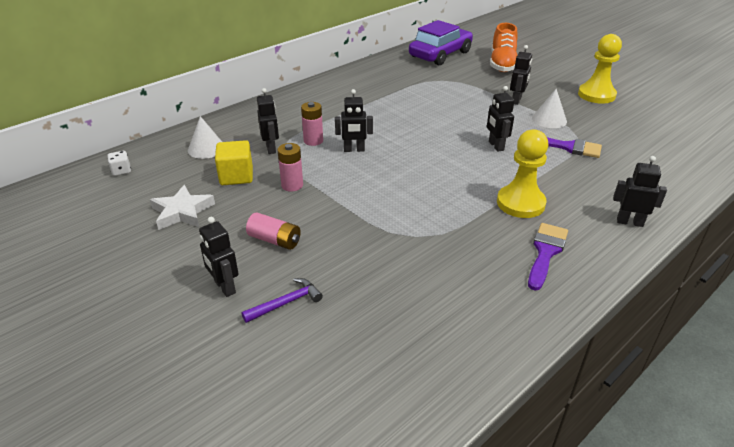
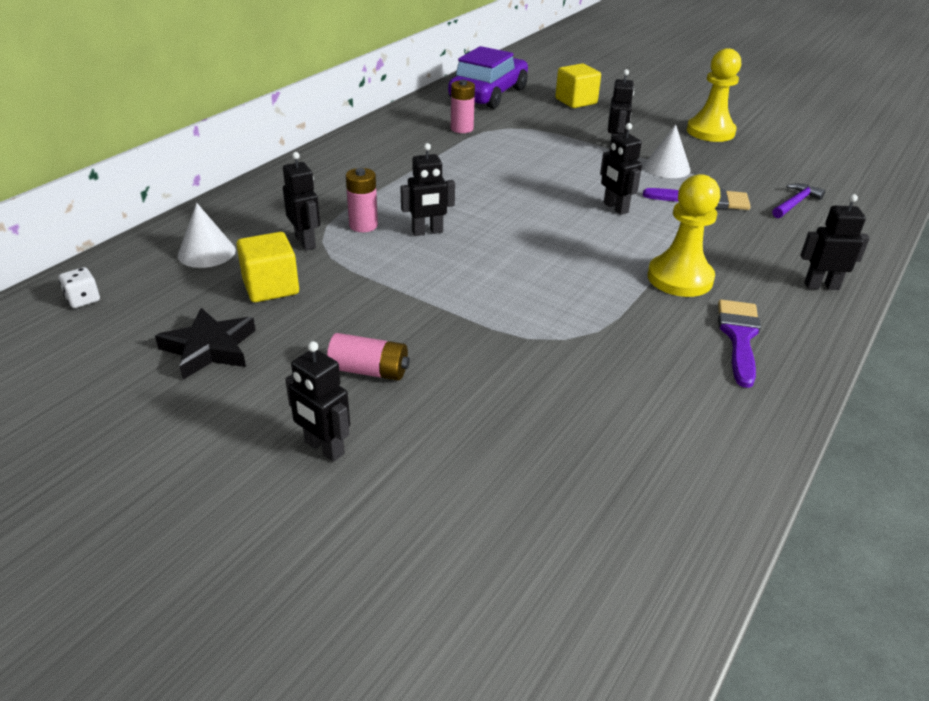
camera: 15 degrees left, 0 degrees up
white star [150,185,215,230] -> black star [155,308,256,380]
purple hammer [241,278,323,323] -> purple hammer moved to [772,183,825,218]
pink battery [277,143,303,192] -> pink battery moved to [451,80,475,133]
orange shoe [490,23,518,72] -> yellow cube [555,64,601,108]

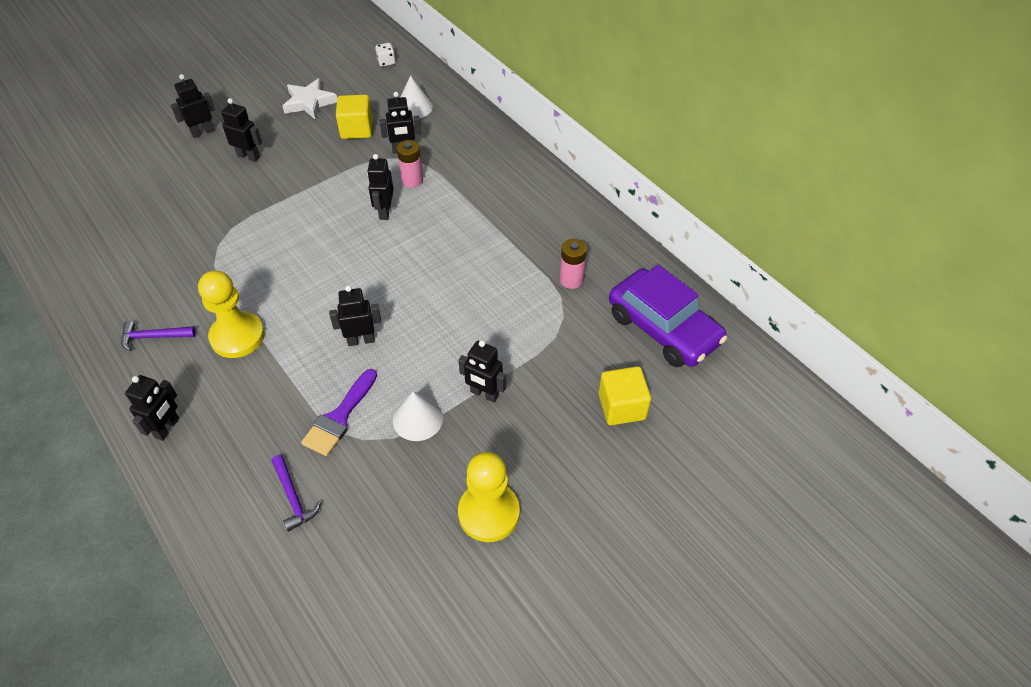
camera: 110 degrees right, 15 degrees up
black star [155,308,256,380] -> white star [283,78,337,120]
pink battery [327,333,410,381] -> black robot [221,98,262,162]
purple brush [718,300,761,388] -> purple hammer [121,321,196,351]

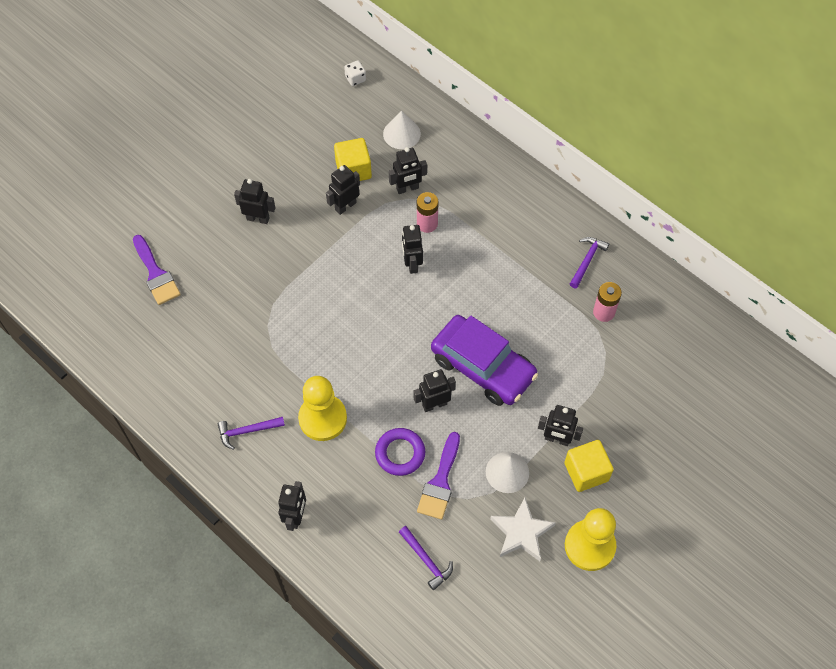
camera: 10 degrees left, 10 degrees up
black robot [171,74,215,138] -> black robot moved to [326,165,360,215]
white star [283,78,337,120] -> white star moved to [490,498,556,561]
yellow cube [599,366,651,426] -> yellow cube moved to [564,440,614,492]
purple car [609,265,727,367] -> purple car moved to [431,315,538,406]
none -> purple brush [133,235,181,305]
none -> purple ring [375,428,425,476]
none -> purple hammer [570,237,609,288]

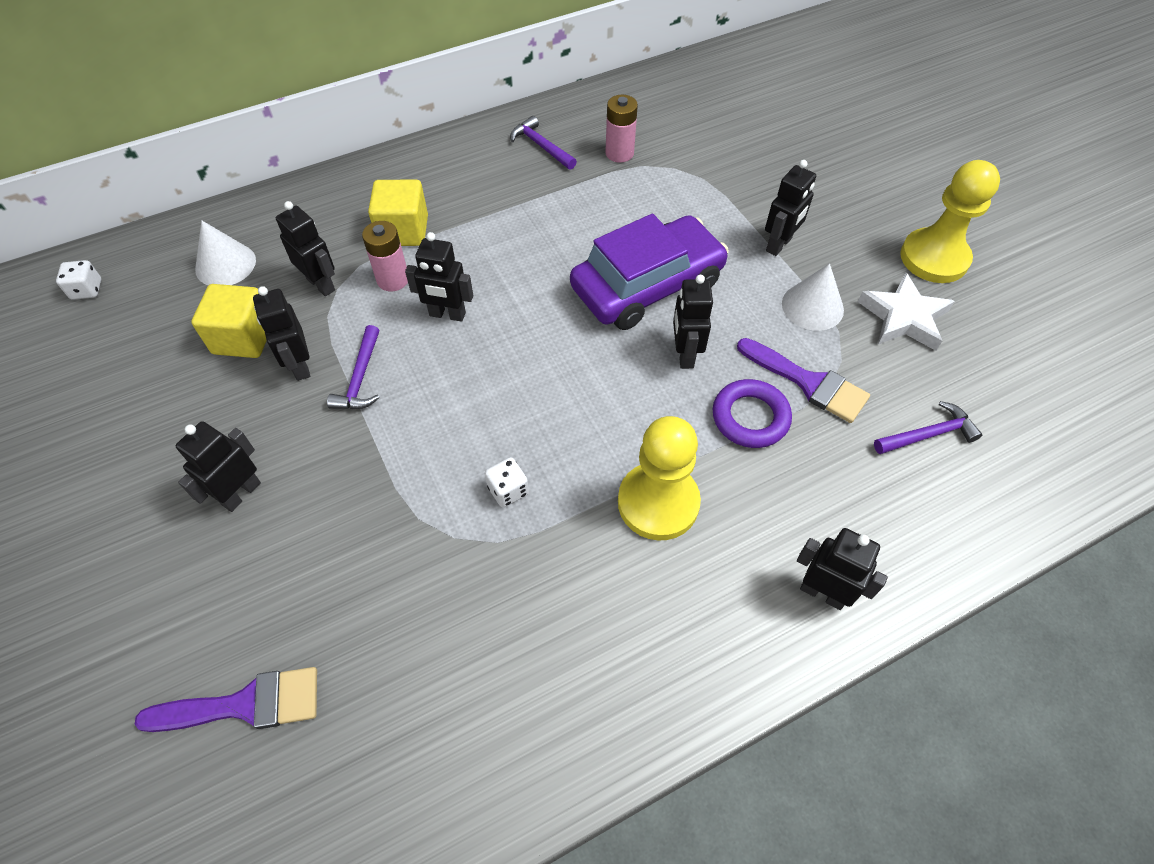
camera: 70 degrees left, 5 degrees down
purple hammer [218,417,285,450] -> purple hammer moved to [327,325,379,409]
black robot [389,147,427,194] -> black robot turned 45 degrees counterclockwise [276,201,335,296]
yellow cube [564,440,614,492] -> yellow cube moved to [368,179,428,246]
none -> white dice [485,457,529,507]

